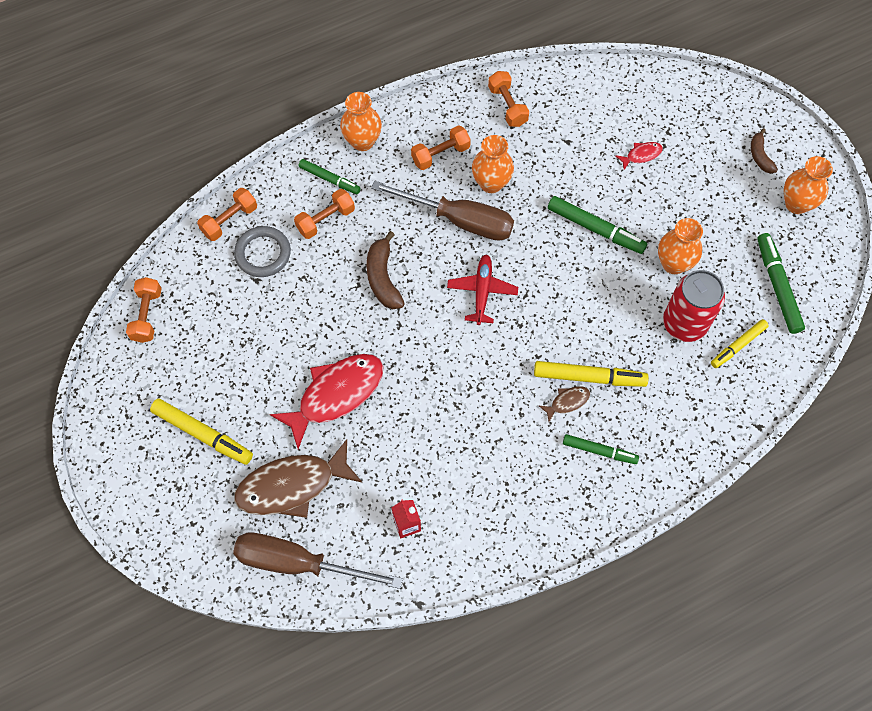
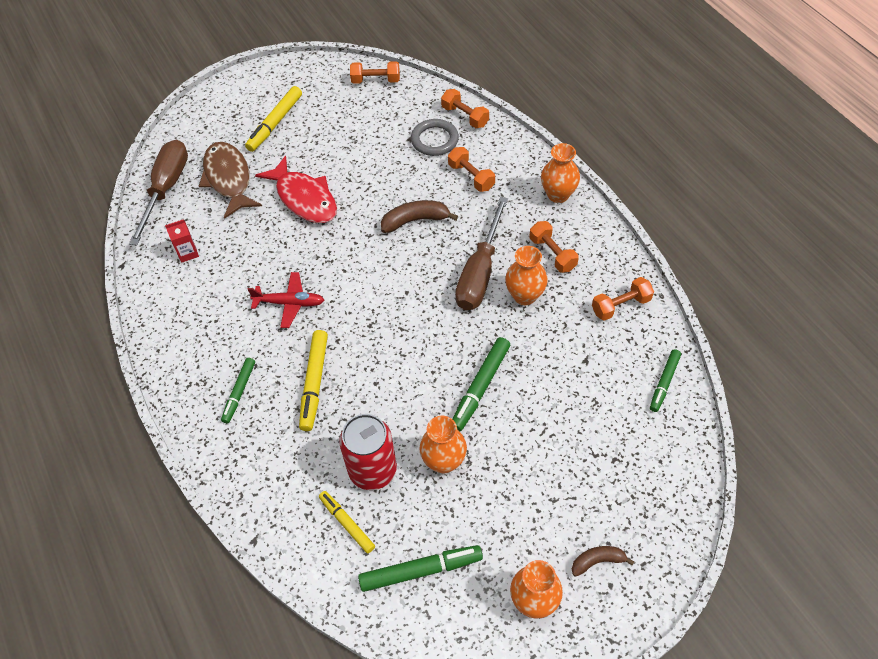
camera: 90 degrees right, 10 degrees down
green marker [299,159,361,194] -> green marker moved to [650,349,681,412]
red plane [447,254,518,325] -> red plane moved to [247,272,324,328]
brown fish [539,386,590,422] -> none
red fish [615,142,663,170] -> none

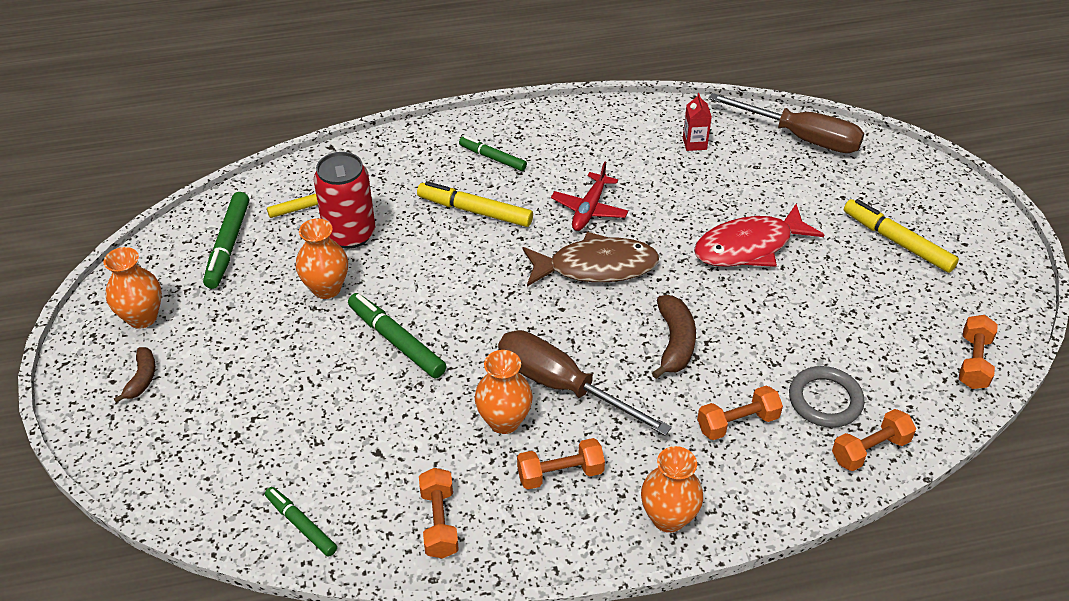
camera: 105 degrees right, 10 degrees down
brown fish [199,142,262,219] -> brown fish moved to [522,232,659,286]

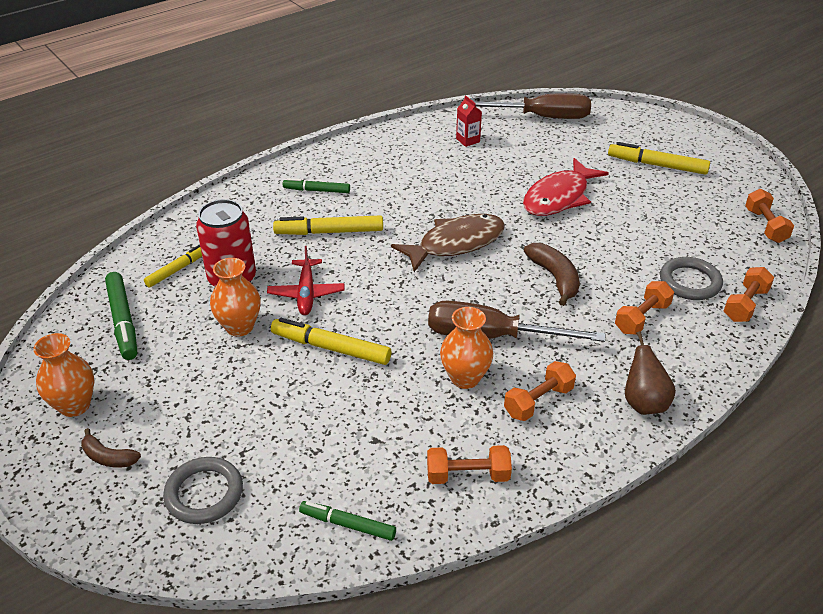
camera: 25 degrees left, 5 degrees down
brown banana [114,347,155,403] -> brown banana turned 135 degrees clockwise [81,428,141,467]
green marker [348,293,447,378] -> yellow marker [271,318,391,365]
orange dumbbell [419,468,459,559] -> orange dumbbell turned 60 degrees counterclockwise [427,445,512,484]
red plane [551,162,628,231] -> red plane moved to [267,246,344,315]
orange vase [641,446,703,533] -> brown pear [625,331,676,415]
none -> grey ring [163,457,243,524]

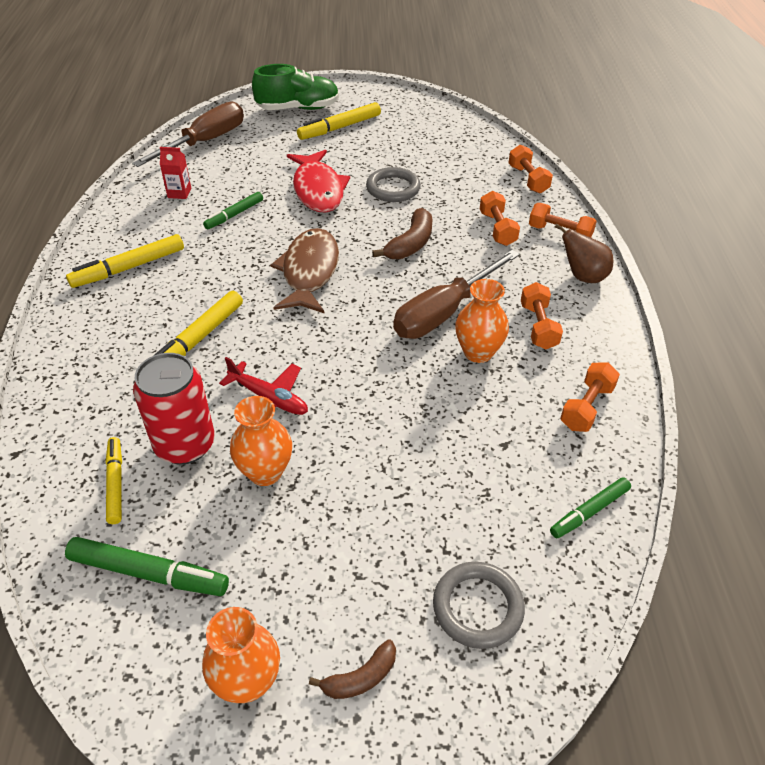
camera: 55 degrees left, 5 degrees up
yellow marker [271,318,391,365] -> yellow marker moved to [66,234,184,288]
green marker [283,178,350,193] -> green marker moved to [203,192,263,229]
brown banana [524,243,580,306] -> brown banana turned 105 degrees clockwise [372,208,432,259]
grey ring [660,257,723,300] -> grey ring moved to [366,167,421,202]
orange dumbbell [745,189,794,243] -> orange dumbbell moved to [529,203,597,237]
none -> green shoe [252,64,339,110]

